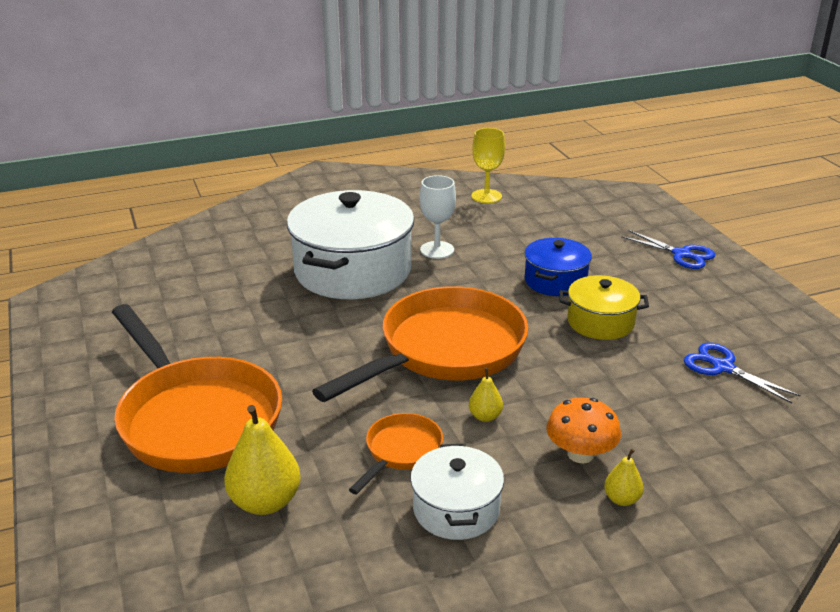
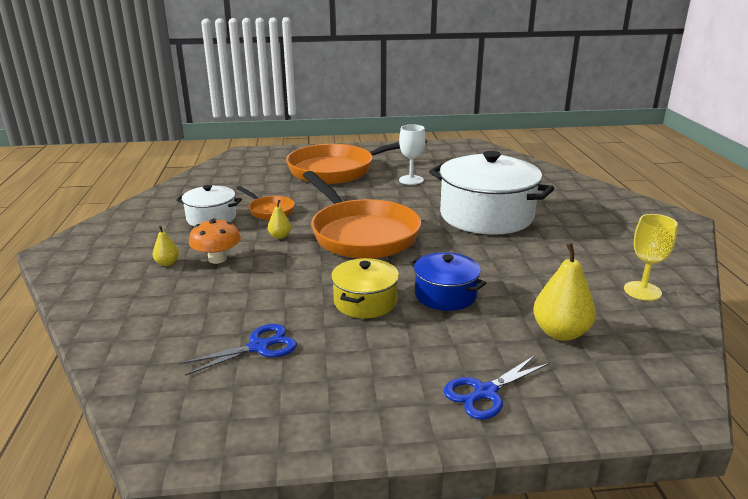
camera: 105 degrees right, 5 degrees down
yellow pear [224,405,301,515] -> yellow pear moved to [533,242,596,341]
white goblet [420,175,456,259] -> white goblet moved to [399,124,425,185]

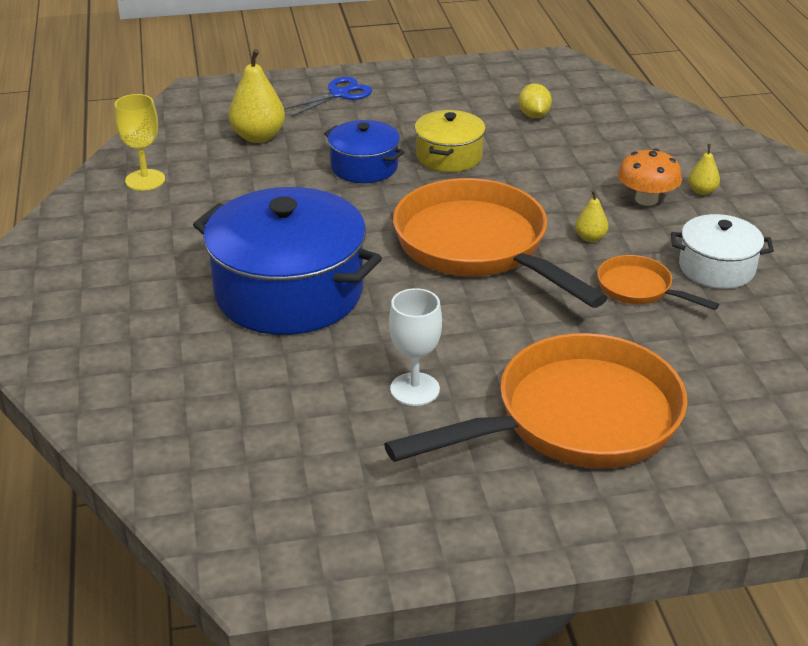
camera: 175 degrees right, 10 degrees up
blue scissors [180,324,297,376] -> yellow lemon [518,84,552,118]
white pot [429,151,554,235] -> blue pot [193,187,382,335]

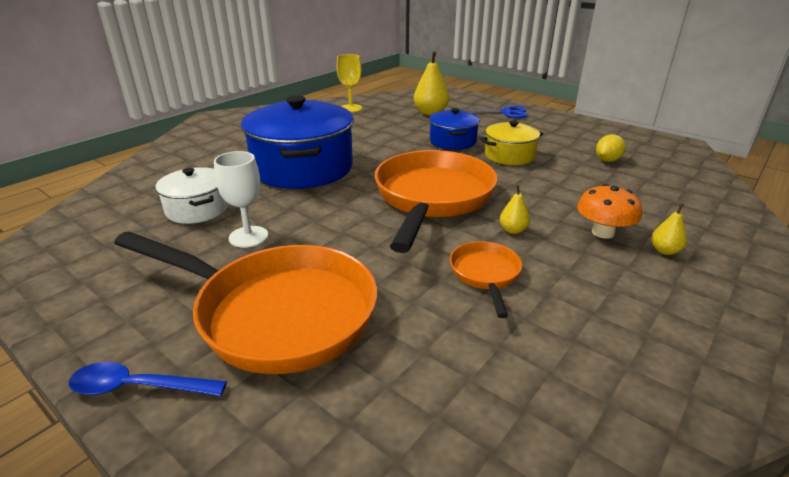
camera: 50 degrees right, 5 degrees down
white pot [671,214,774,289] -> white pot moved to [155,167,229,224]
none -> blue spoon [68,362,227,396]

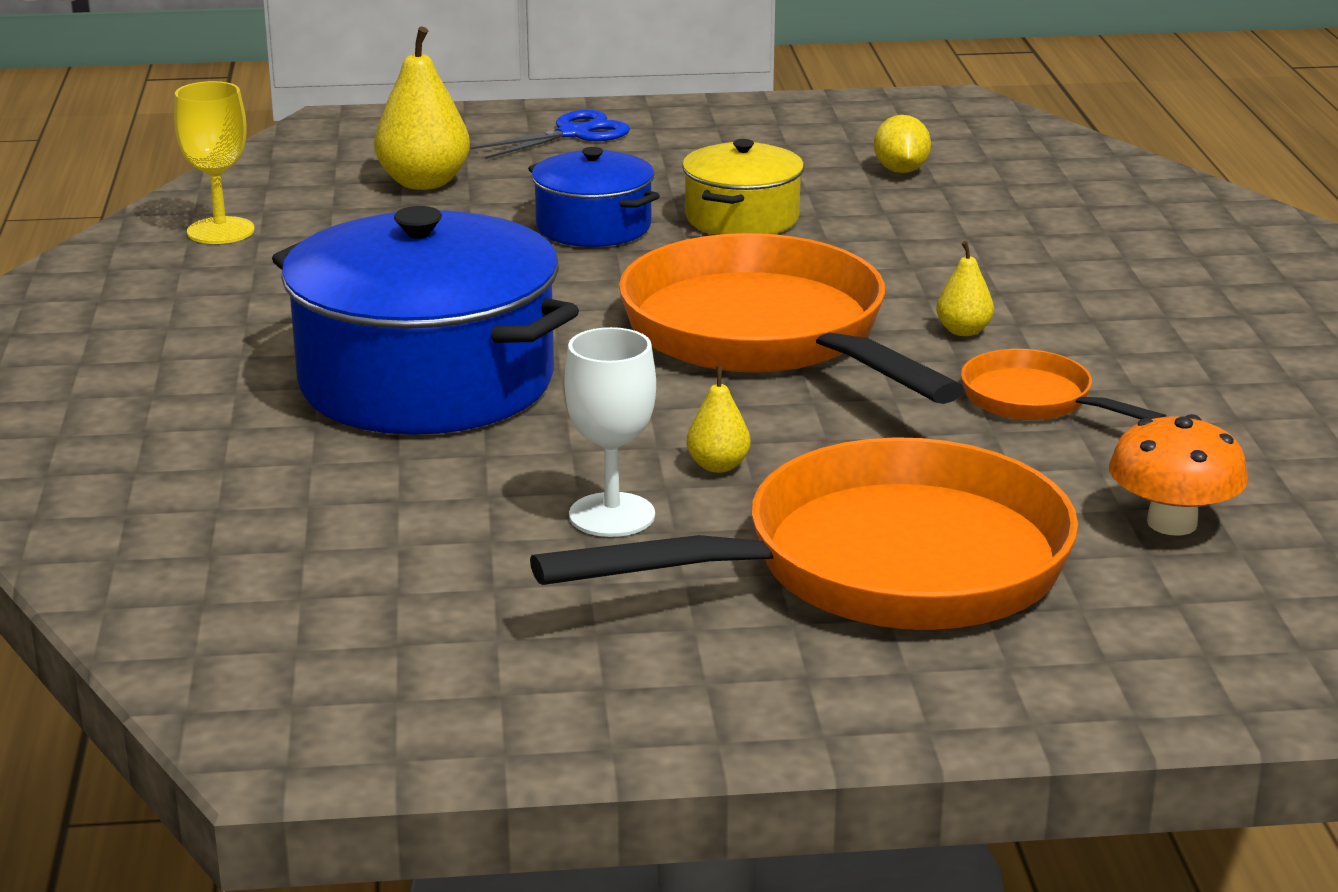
camera: 45 degrees left, 5 degrees down
blue spoon [68,362,227,396] -> none
white pot [155,167,229,224] -> none
orange mushroom [577,184,642,239] -> orange mushroom moved to [1109,414,1248,535]
yellow pear [651,203,687,255] -> yellow pear moved to [686,366,750,473]

